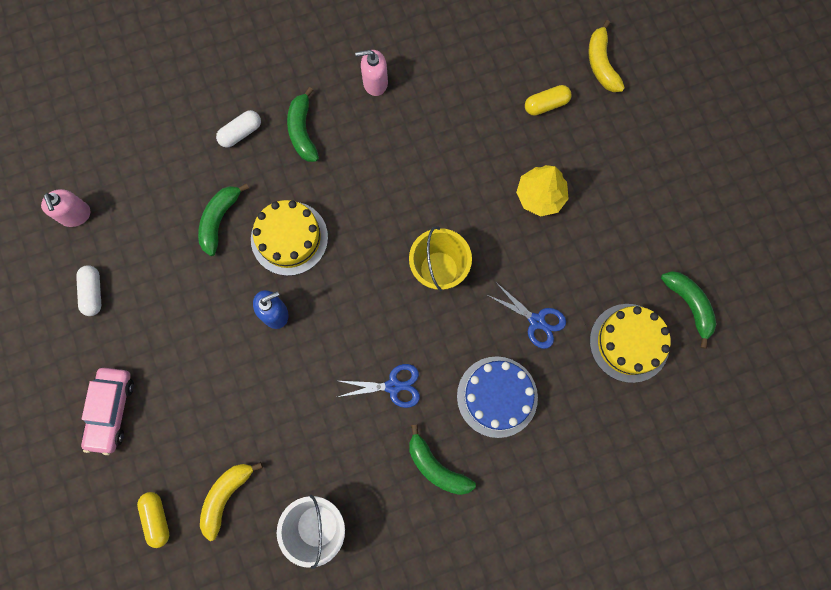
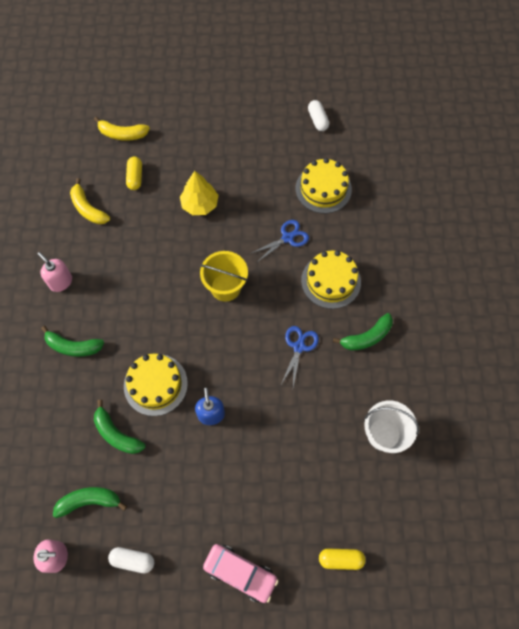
camera: 70 degrees left, 10 degrees down
yellow banana [200,462,263,541] -> yellow banana moved to [70,178,110,224]
white capsule [216,110,261,148] -> white capsule moved to [308,100,329,131]
pink soap dispenser [355,50,388,96] -> pink soap dispenser turned 120 degrees clockwise [37,252,72,292]
blue cake [457,356,538,438] -> yellow cake [301,250,361,309]
green banana [661,271,716,349] -> green banana moved to [53,487,127,518]

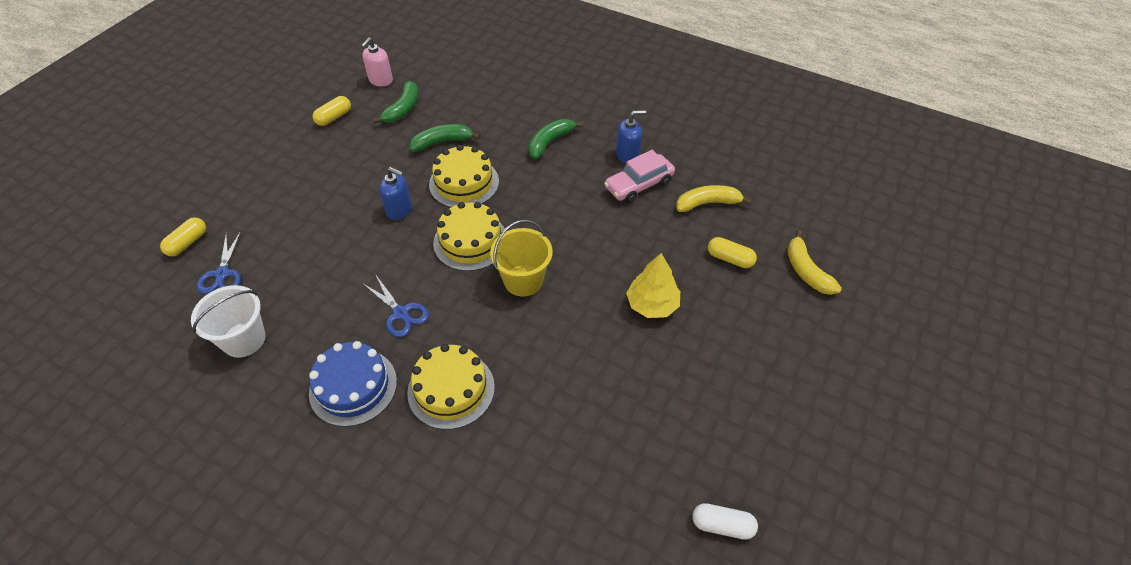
camera: 120 degrees right, 15 degrees down
pink soap dispenser [37,252,72,292] -> blue soap dispenser [616,110,646,163]
yellow banana [94,117,150,141] -> yellow banana turned 60 degrees counterclockwise [787,230,842,295]
white capsule [108,547,154,573] -> yellow capsule [313,96,351,126]
pink car [203,544,278,603] -> pink car moved to [604,150,675,203]
blue scissors [252,220,309,261] -> blue scissors moved to [197,231,241,294]
yellow cake [296,158,352,213] -> yellow cake moved to [433,202,505,271]
green banana [333,313,393,351] -> blue cake [309,341,397,427]

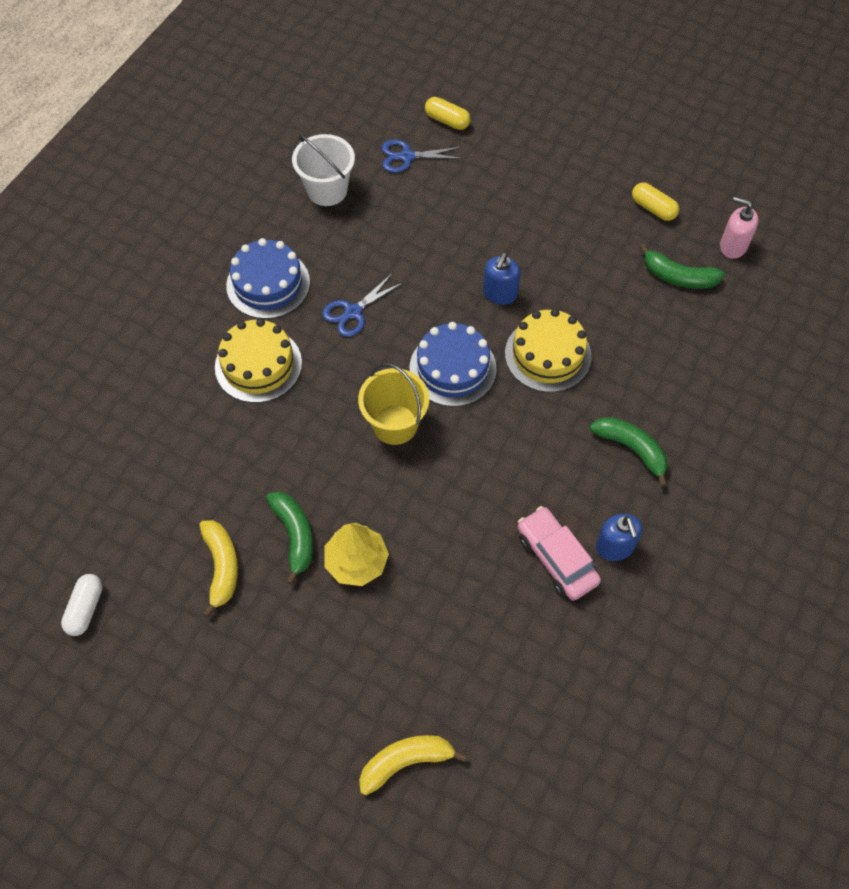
camera: 90 degrees right, 10 degrees up
green banana [410,124,480,152] -> green banana moved to [266,492,313,585]
yellow cake [433,202,505,271] -> blue cake [409,322,497,407]
yellow banana [676,185,752,212] -> yellow banana moved to [199,520,238,617]
yellow capsule [708,237,757,268] -> none

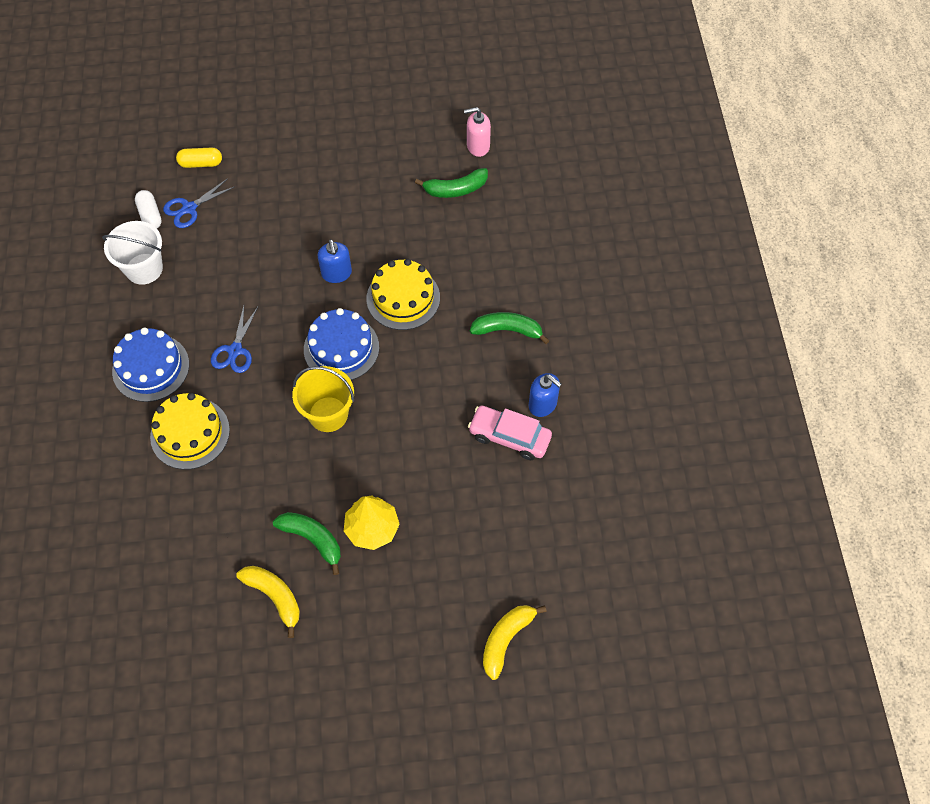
camera: 35 degrees left, 0 degrees up
white capsule [61,574,103,636] -> white capsule moved to [135,190,162,228]
yellow capsule [632,183,679,221] -> none

